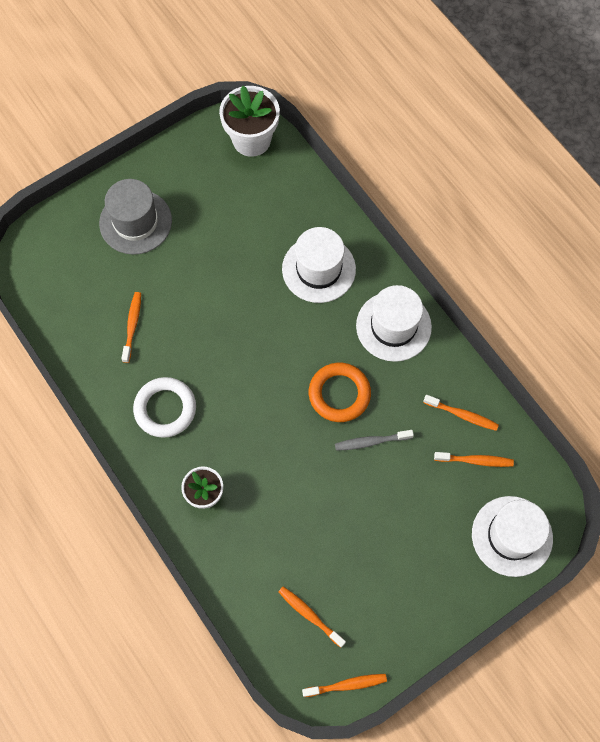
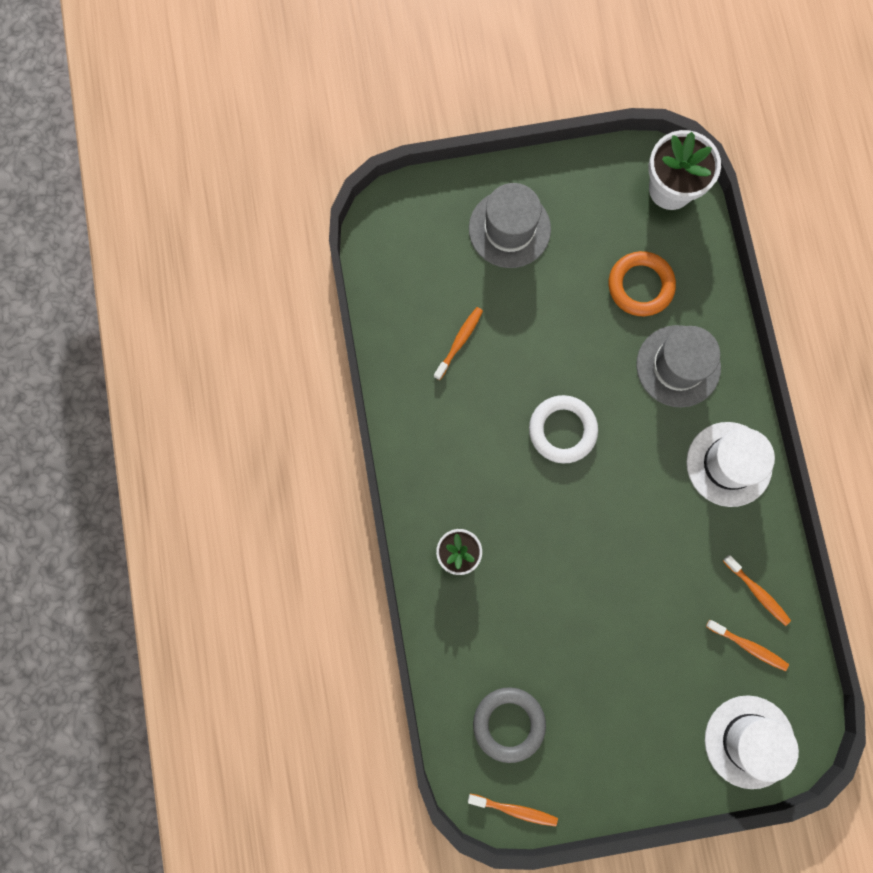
camera: 25 degrees right, 10 degrees up
white ring [133,377,196,438] -> white ring moved to [529,395,598,463]
orange toothbrush [278,586,346,648] -> grey ring [473,687,546,763]
white hat [282,227,356,303] -> grey hat [636,325,721,407]
orange ring [309,363,371,422] -> orange ring moved to [609,251,676,316]
grey toothbrush [335,430,414,451] -> none

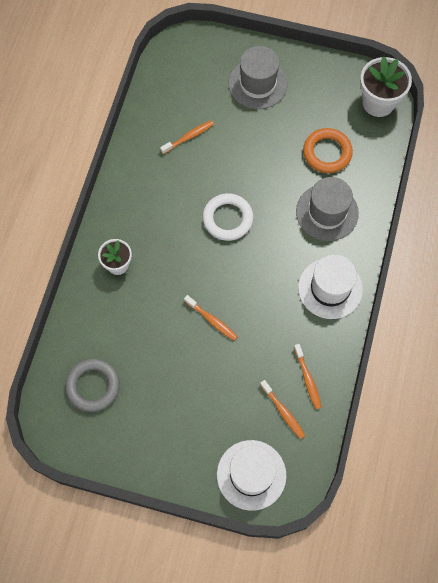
camera: 25 degrees right, 10 degrees down
orange toothbrush [468,794,558,826] -> orange toothbrush moved to [184,295,238,341]

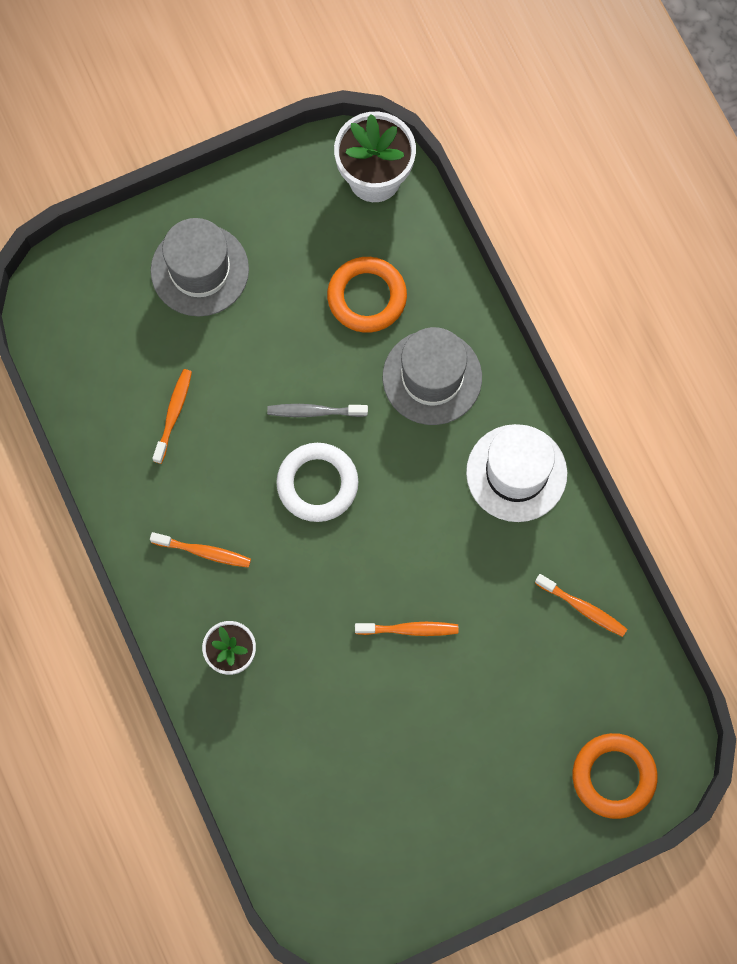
camera: 40 degrees left, 5 degrees up
grey ring [65,359,120,412] -> none
white hat [217,440,286,511] -> orange ring [573,733,658,819]
orange toothbrush [260,380,305,439] -> orange toothbrush moved to [150,532,251,568]
none -> grey toothbrush [267,404,368,417]

